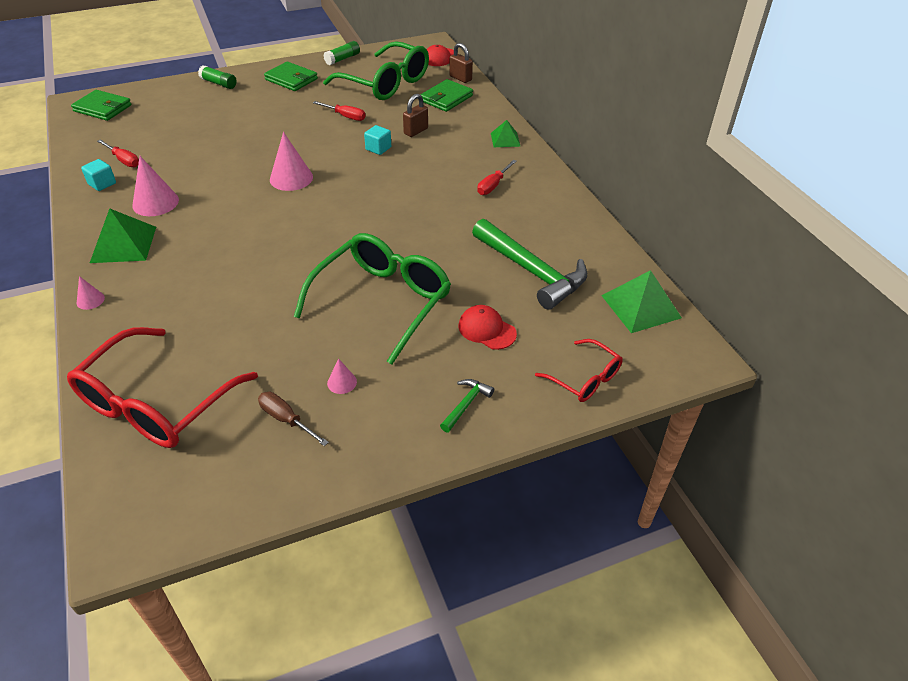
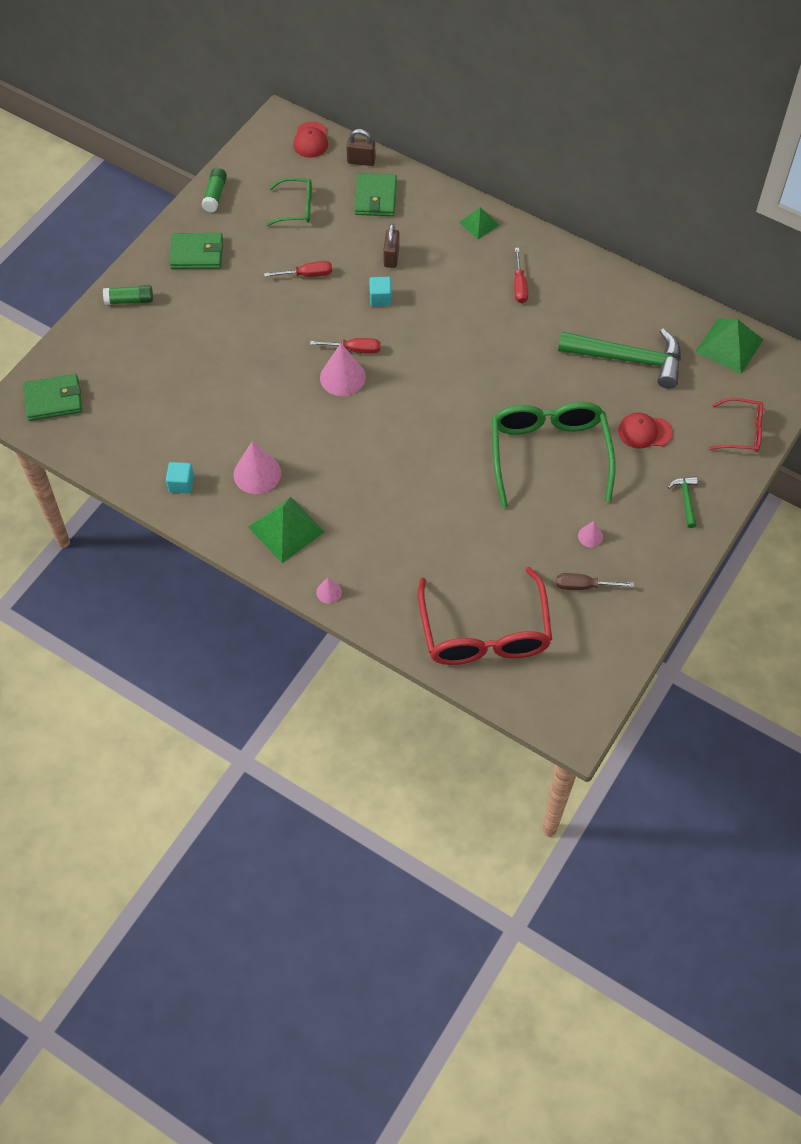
camera: 35 degrees left, 15 degrees up
red screwdriver [97,139,139,167] -> red screwdriver moved to [310,338,380,354]
green glasses [323,41,429,100] -> green glasses [266,178,312,226], size x0.52

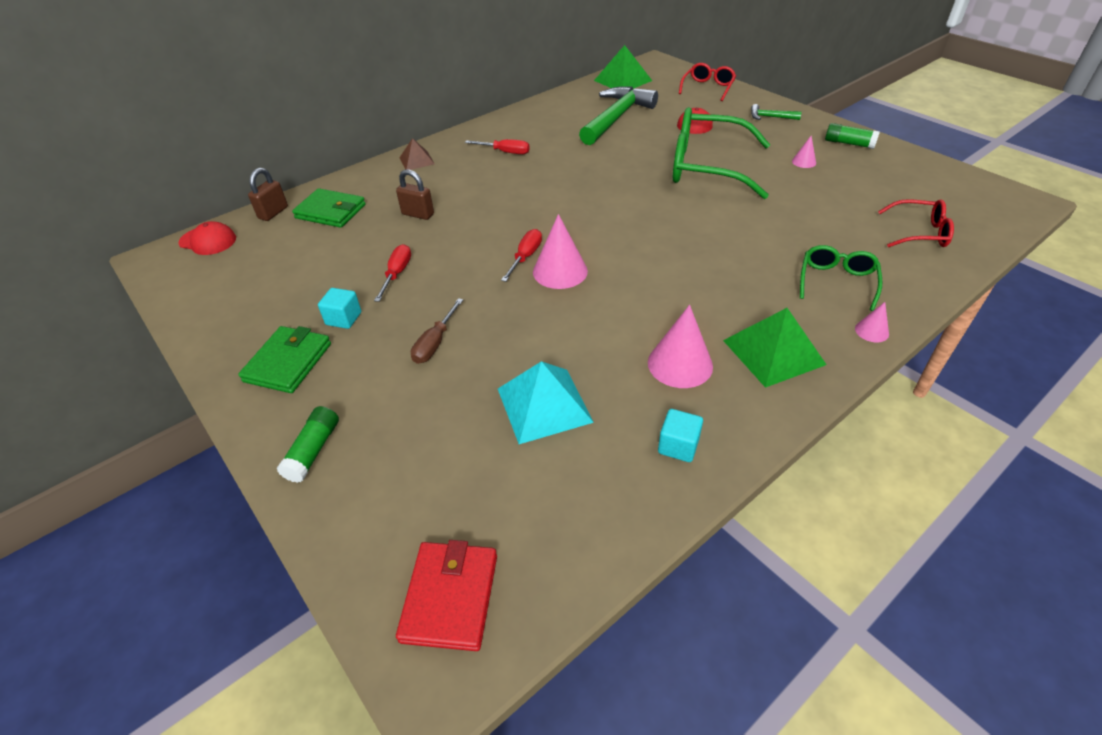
camera: 70 degrees left, 15 degrees down
green wallet [23,374,82,421] -> red wallet [396,540,497,651]
green glue stick [202,168,227,212] -> green glue stick moved to [825,123,880,149]
green glasses [266,178,312,226] -> green glasses moved to [800,245,882,311]
turquoise cube [369,277,392,306] -> turquoise cube moved to [318,288,361,329]
red glasses [418,567,552,665] -> red glasses [878,199,954,247], size x0.52
green pyramid [459,207,499,239] -> brown pyramid [400,138,435,170]
brown screwdriver [556,573,634,590] -> brown screwdriver moved to [411,298,463,364]
none -> turquoise pyramid [498,361,594,444]

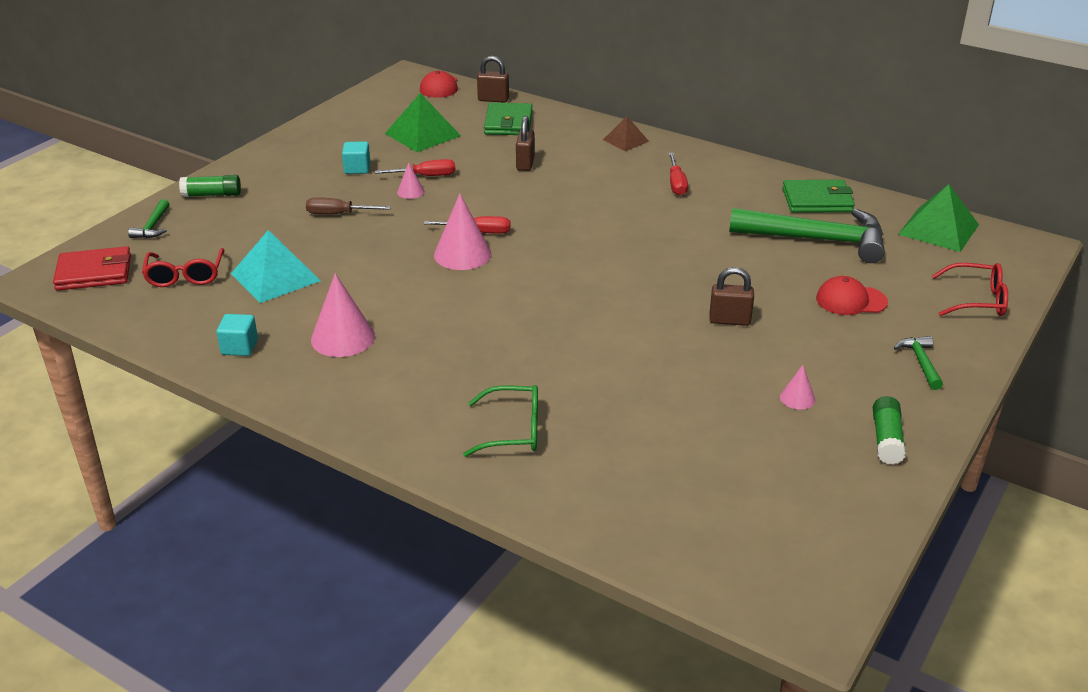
camera: 70 degrees right, 10 degrees down
green wallet [238,326,331,393] -> green wallet moved to [782,180,855,213]
green glasses [673,107,770,199] -> brown padlock [709,267,754,326]
green pyramid [723,308,827,388] -> green pyramid moved to [385,93,461,152]
pink cone [855,302,889,342] -> pink cone moved to [397,163,424,199]
red glasses [878,199,954,247] -> red glasses moved to [142,248,224,287]
none -> green hammer [128,199,169,238]

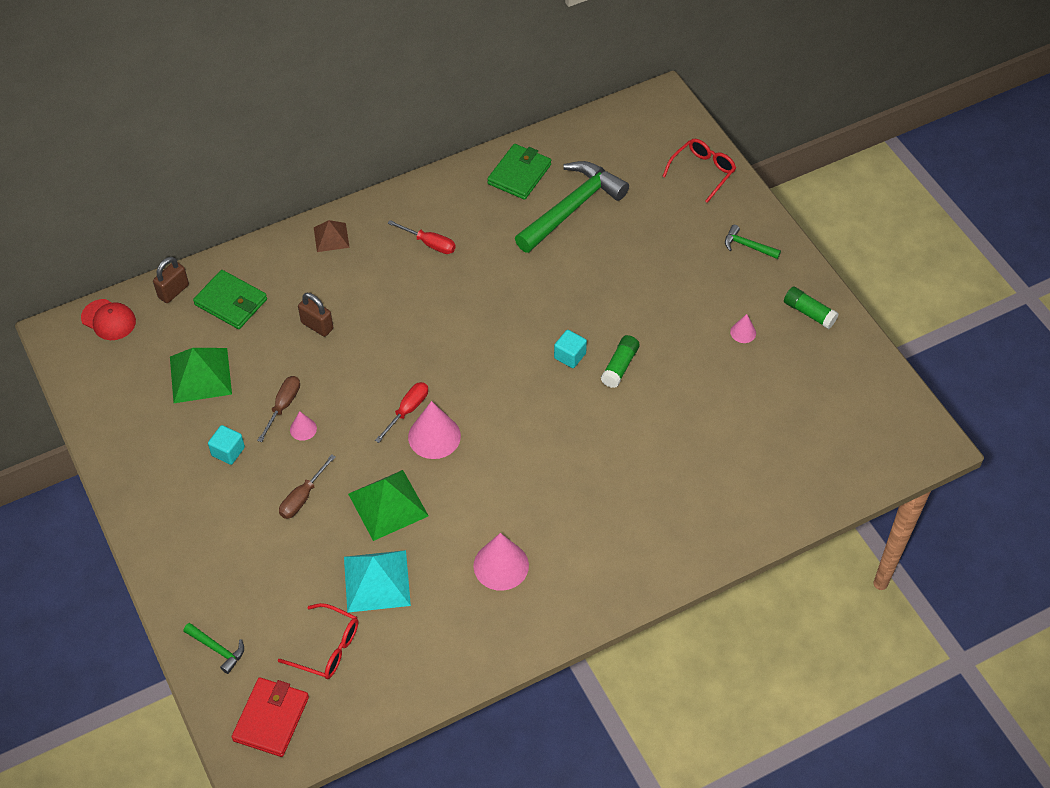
camera: 60 degrees left, 20 degrees up
green glue stick [179,175,241,197] -> green glue stick moved to [601,335,640,388]
turquoise cube [216,314,258,356] -> turquoise cube moved to [554,330,587,368]
red screwdriver [375,159,456,176] -> brown screwdriver [257,376,300,442]
green glasses [463,385,538,457] -> none
brown padlock [709,267,754,326] -> none
red cap [816,276,888,315] -> none
green pyramid [898,184,979,252] -> green pyramid moved to [348,470,429,541]

